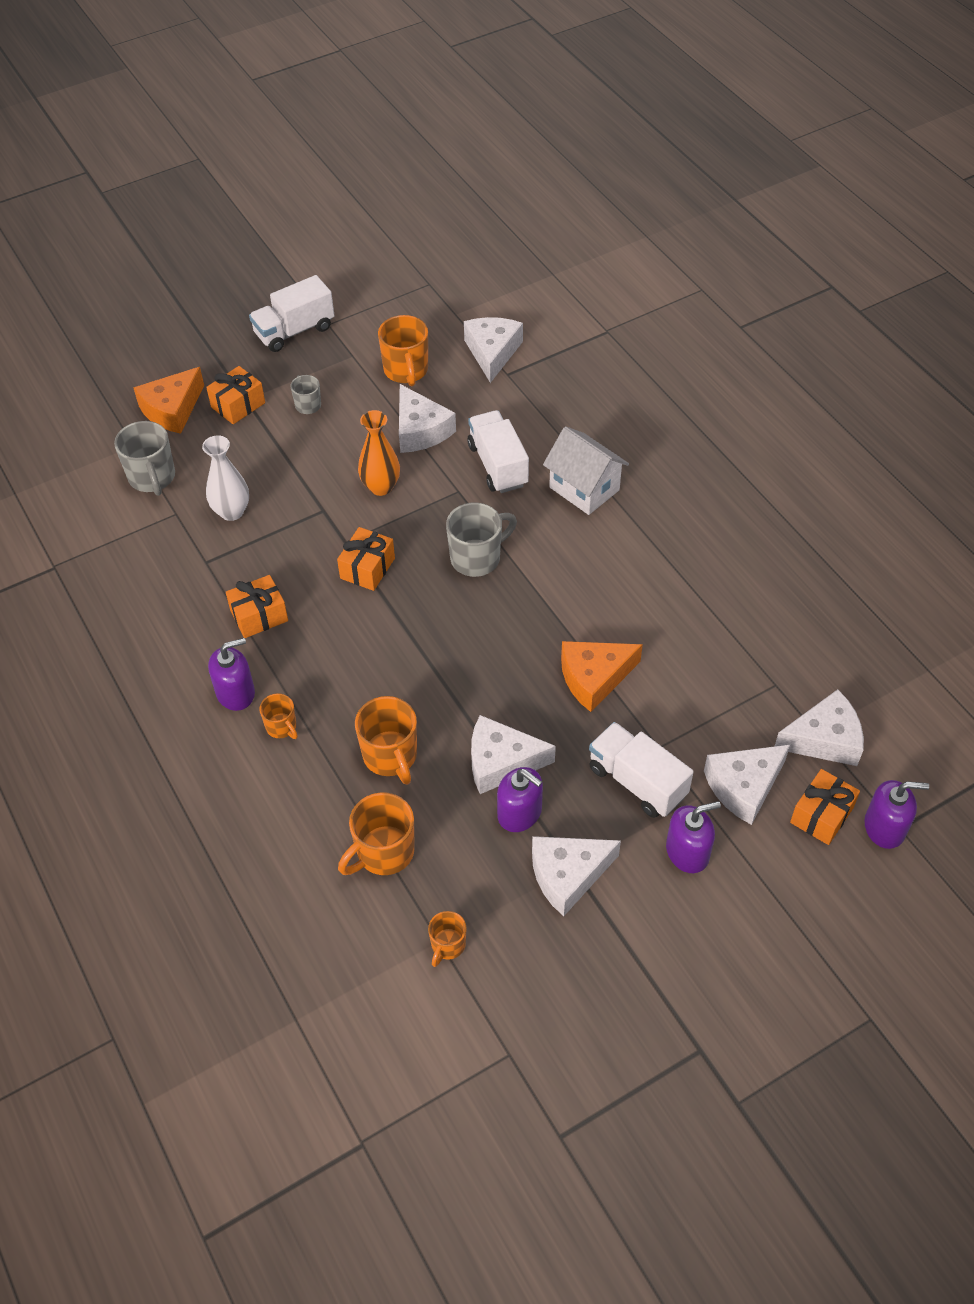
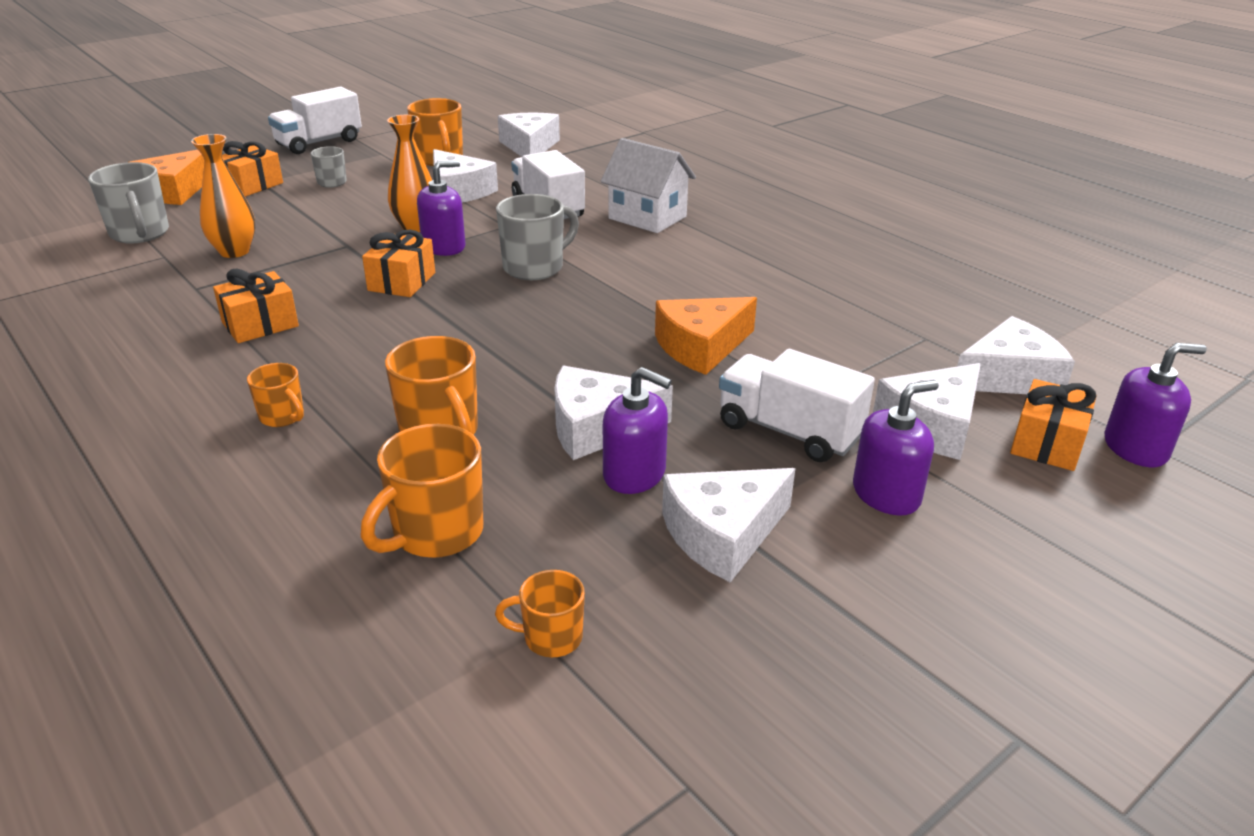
camera: 10 degrees left, 20 degrees down
white vase [202,435,249,521] -> orange vase [191,134,255,258]
purple soap dispenser [208,638,255,711] -> purple soap dispenser moved to [417,160,465,256]
orange mug [428,911,467,967] -> orange mug turned 75 degrees clockwise [495,570,585,658]

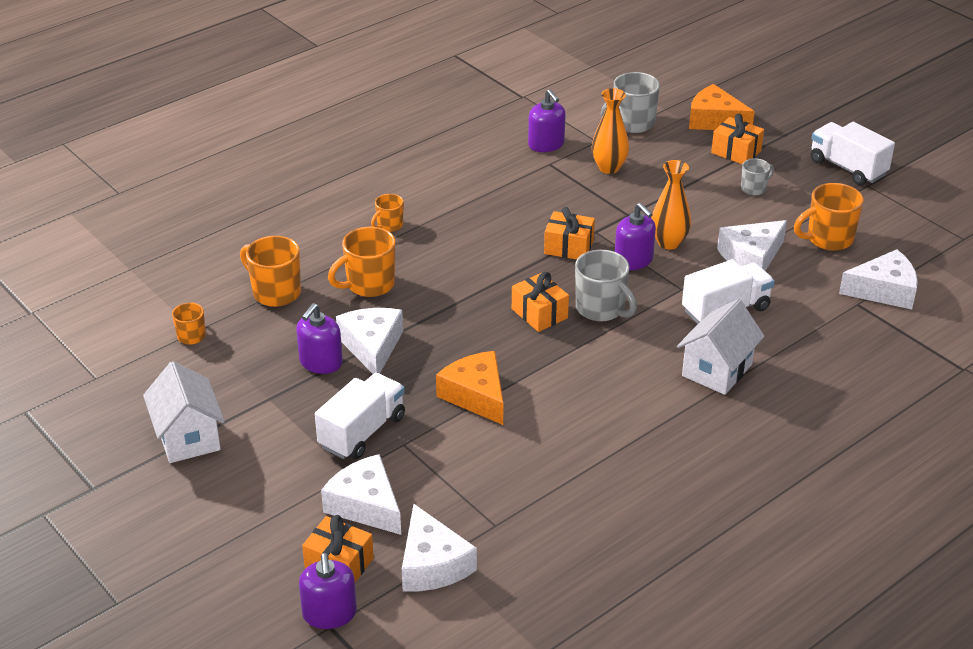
camera: 90 degrees right, 5 degrees up
orange gift [213,269,299,343] -> orange gift moved to [512,272,569,332]
white cheese [662,468,795,583] -> none
purple soap dispenser [853,380,939,515] -> purple soap dispenser moved to [528,89,566,152]
none -> white house [143,361,225,463]

